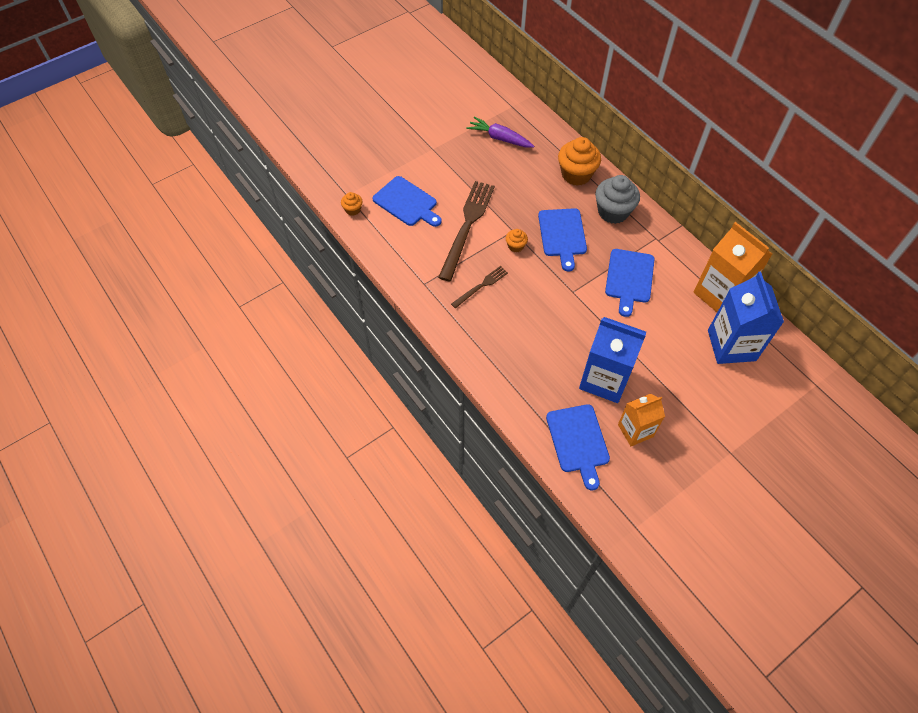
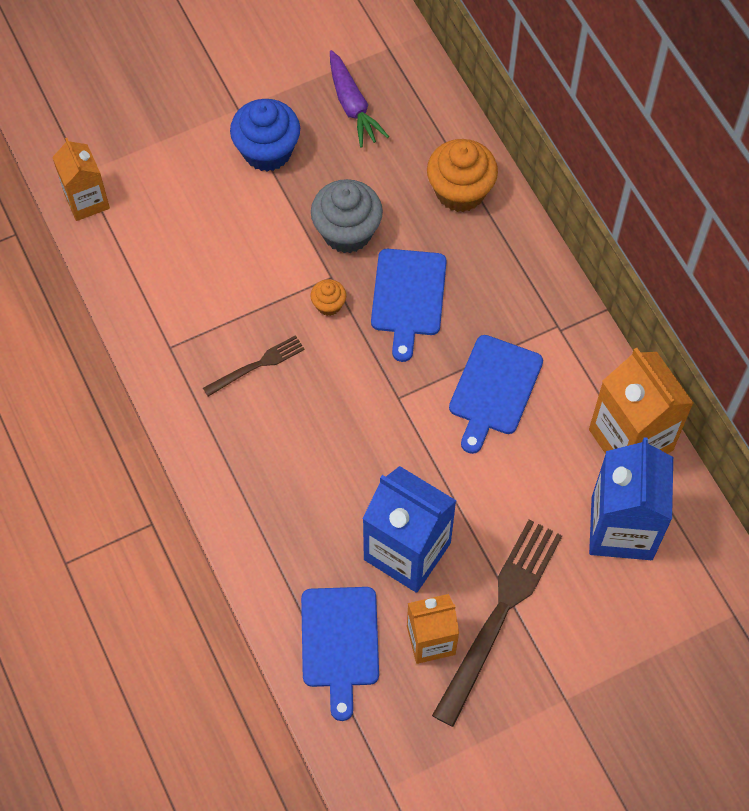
camera: 10 degrees right, 5 degrees up
orange cupcake [341,192,363,216] -> orange carton [52,138,110,221]
blue cutting board [373,176,442,227] -> none
brown fork [438,181,495,282] -> brown fork moved to [432,519,562,727]
purple carrot [466,116,534,148] -> purple carrot turned 150 degrees counterclockwise [330,50,389,148]
grey cupcake [595,175,640,224] -> grey cupcake moved to [311,179,383,253]
none -> blue cupcake [230,99,300,172]

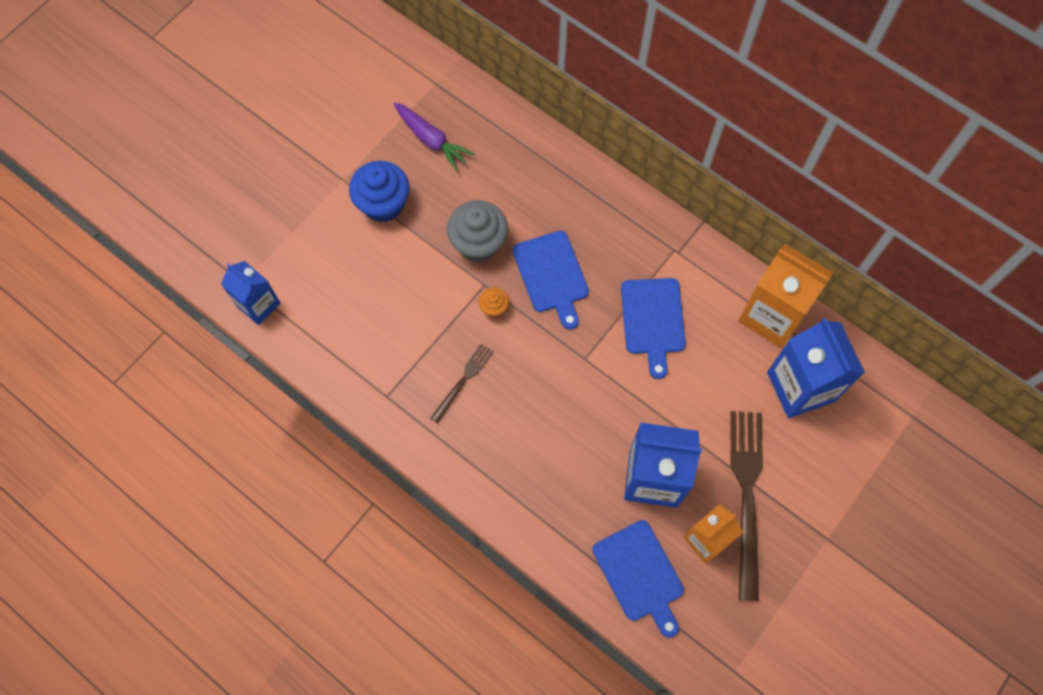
camera: 25 degrees left, 5 degrees up
orange carton [52,138,110,221] -> blue carton [221,261,280,325]
orange cupcake [427,139,498,212] -> none

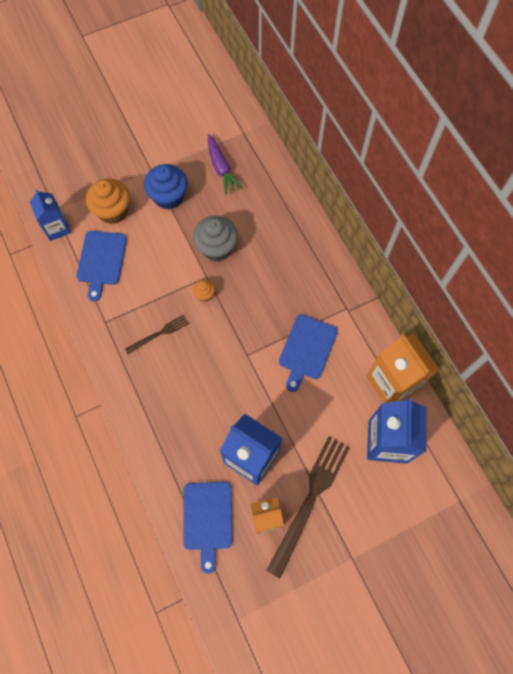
camera: 25 degrees right, 0 degrees up
blue cutting board [513,230,589,330] -> blue cutting board moved to [77,231,127,301]
none -> orange cupcake [86,179,130,224]

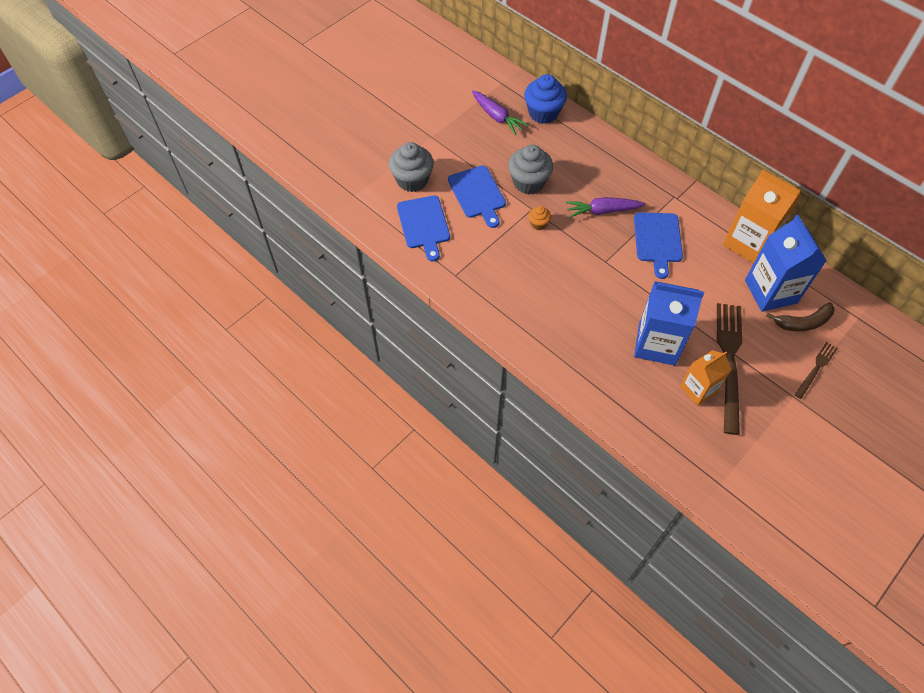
camera: 20 degrees left, 10 degrees down
blue carton [30,189,71,241] -> none
orange cupcake [86,179,130,224] -> grey cupcake [389,142,434,192]
brown fork [125,314,189,354] -> brown fork moved to [794,342,838,399]
blue cupcake [144,164,188,210] -> blue cupcake moved to [524,74,567,124]
blue cutting board [183,482,233,574] -> blue cutting board moved to [448,165,506,228]
none -> purple carrot [566,197,645,218]
none -> brown banana [766,302,835,331]

